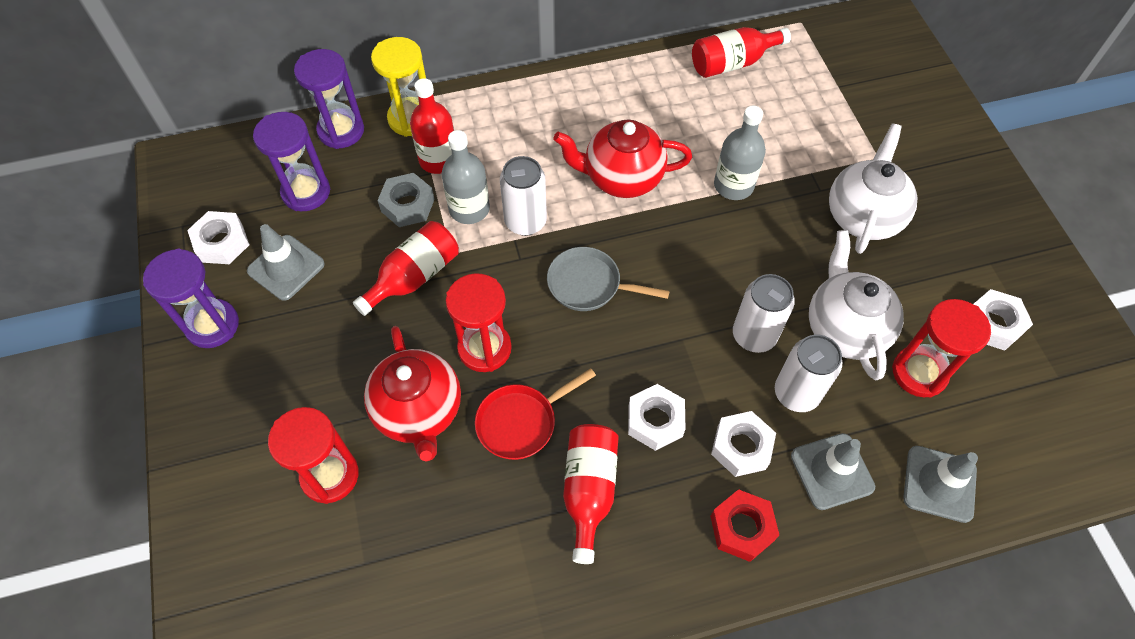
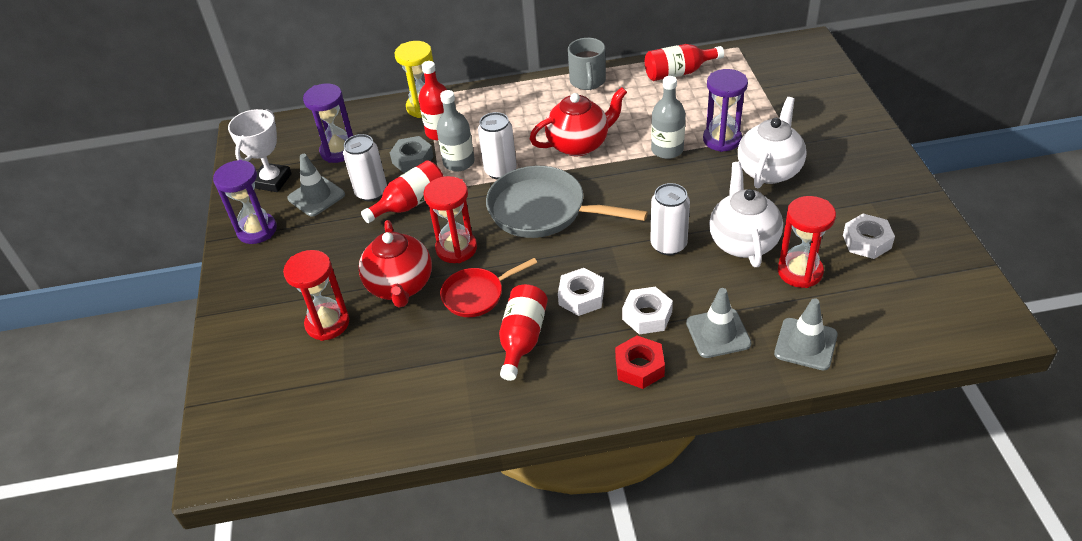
camera: 10 degrees right, 15 degrees down
white nut [187,211,250,264] -> white trophy [228,109,292,192]
purple hourglass [294,49,364,149] -> purple hourglass moved to [703,69,748,152]
grey pan [547,247,670,311] -> grey pan [486,166,648,238], size x1.71
red teapot [553,119,692,198] -> red teapot turned 150 degrees clockwise [530,87,627,156]
white can [775,335,842,412] -> white can moved to [343,134,387,201]
none -> grey mug [568,38,606,90]

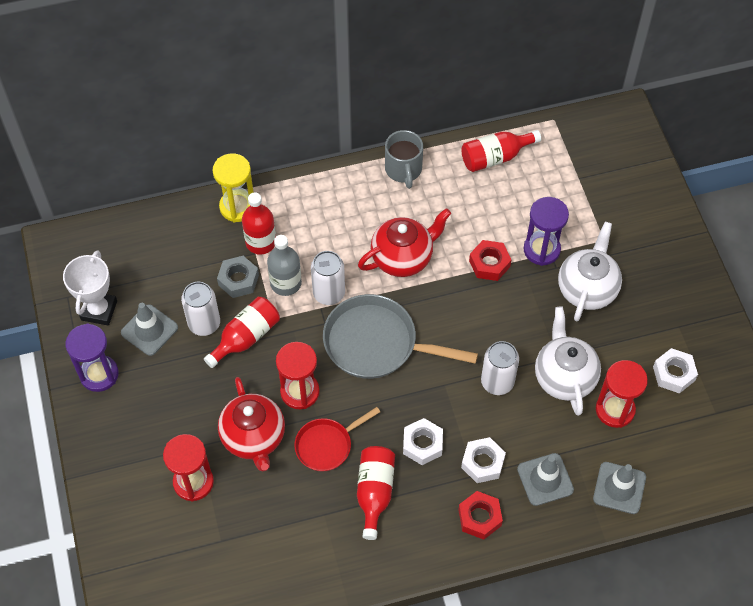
camera: 10 degrees left, 15 degrees up
purple hourglass [303,83,353,163] -> none
grey bottle [651,76,685,159] -> red nut [469,240,511,281]

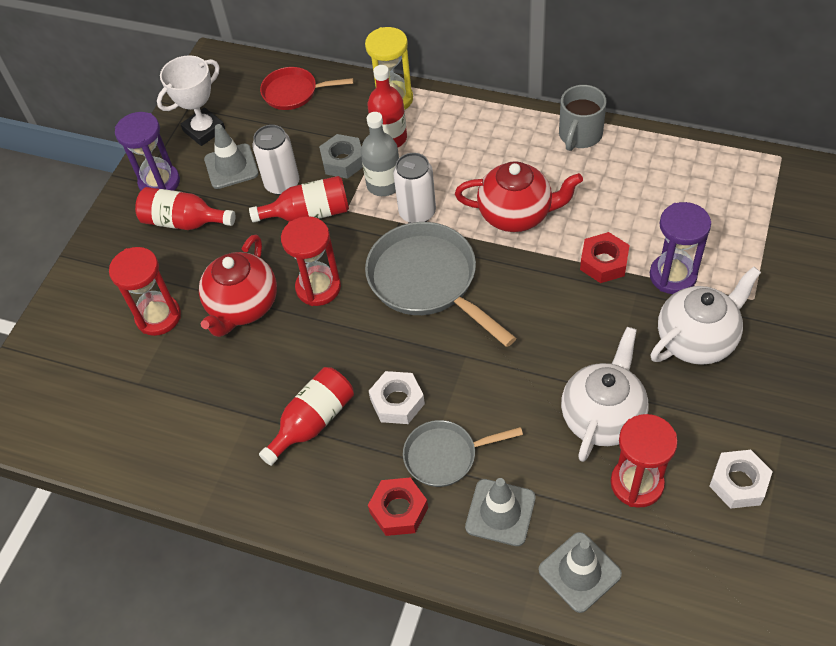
camera: 40 degrees right, 5 degrees down
red pan [294,407,380,471] -> red pan moved to [260,67,354,110]
red bottle [461,130,541,172] -> red bottle moved to [135,187,235,230]
white nut [461,437,506,483] -> grey pan [403,420,523,487]
white can [481,341,519,395] -> none

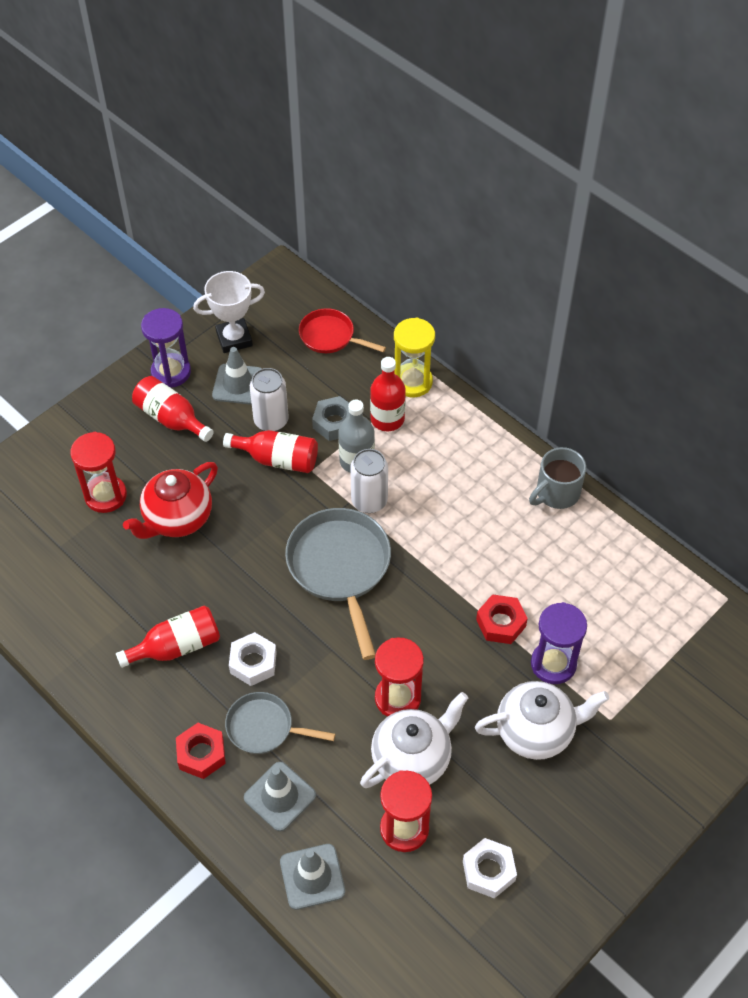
camera: 20 degrees right, 0 degrees up
red hourglass [281,216,341,306] -> red hourglass moved to [375,638,424,717]
red teapot [455,161,583,232] -> none

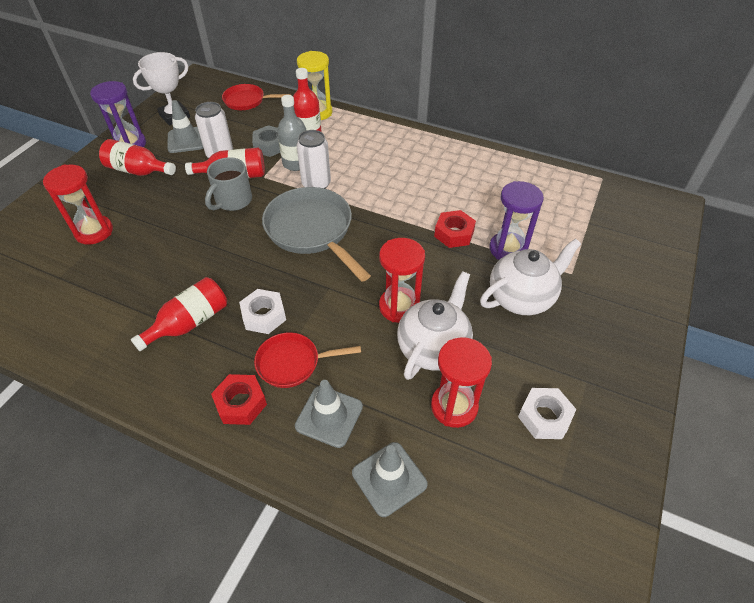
camera: 20 degrees left, 5 degrees down
red teapot [123,462,218,539] -> none
grey pan [225,692,335,754] -> red pan [254,332,361,388]
grey mug [529,447,586,509] -> grey mug moved to [205,157,252,211]

